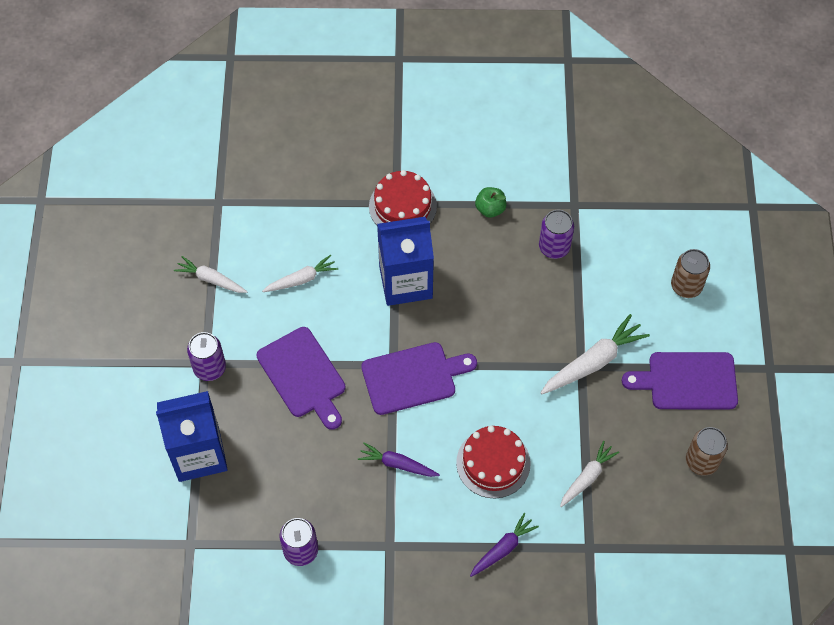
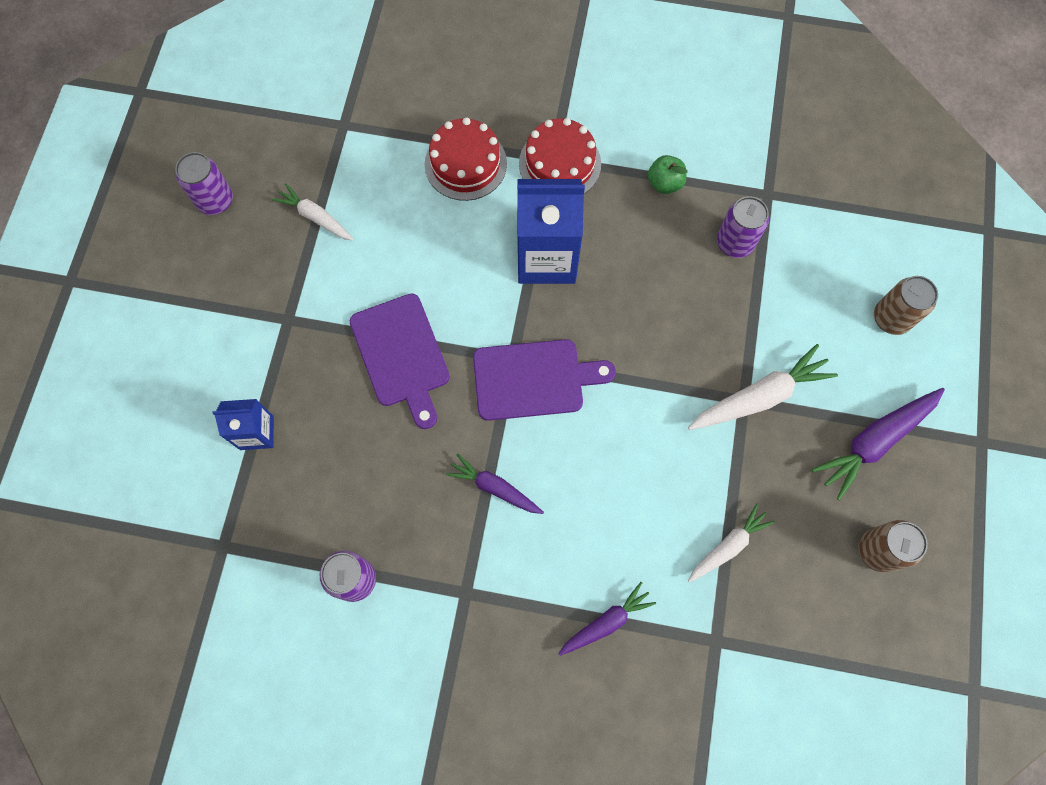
camera: 10 degrees right, 10 degrees up
blue carton [156,391,228,482] -> blue carton [213,399,274,450], size x0.55
purple can [187,332,226,381] -> purple can moved to [175,152,233,215]
white carrot [262,255,338,292] -> none
red cake [456,426,531,498] -> red cake moved to [425,117,507,201]
purple cutting board [622,352,738,409] -> purple carrot [812,388,945,501]

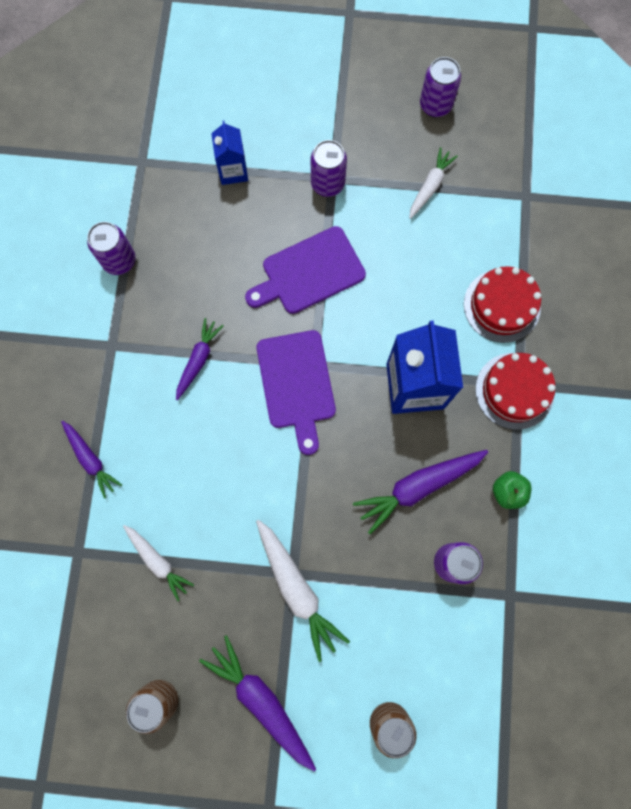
camera: 85 degrees right, 5 degrees up
none -> purple can [311,140,347,197]
none -> purple carrot [353,450,488,534]

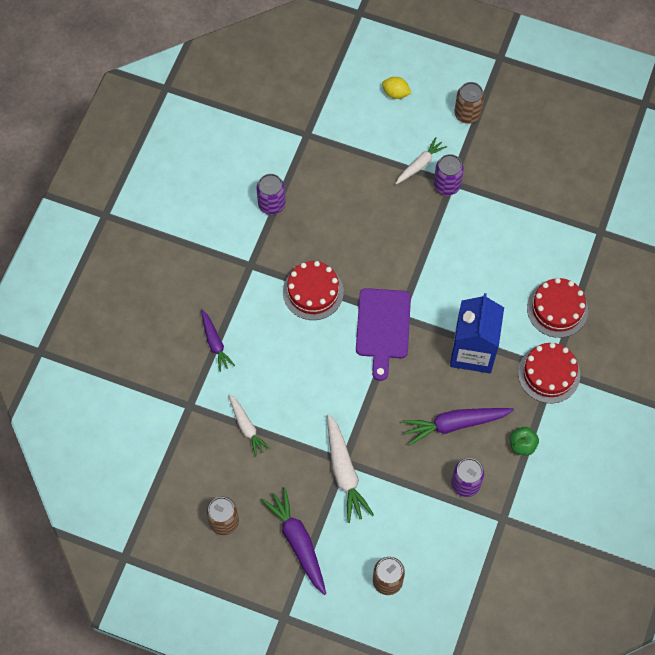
camera: 15 degrees right, 10 degrees down
purple carrot [176,318,223,400] -> red cake [283,261,344,320]
blue carton [211,121,248,185] -> none
purple cutting board [245,226,366,314] -> none
white carrot [409,147,458,219] -> white carrot moved to [396,137,447,184]
purple can [420,57,461,117] -> none
none -> yellow lemon [382,77,411,99]
none -> brown can [455,82,484,124]

